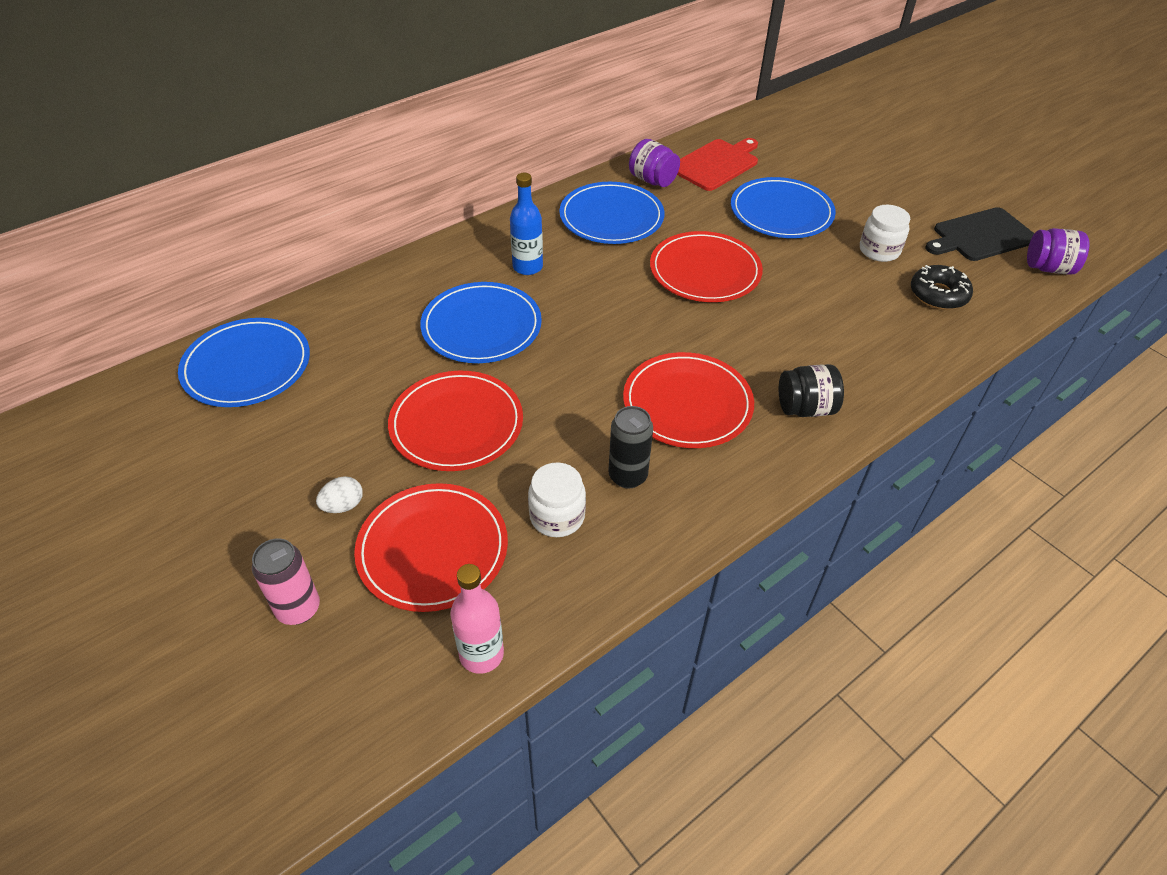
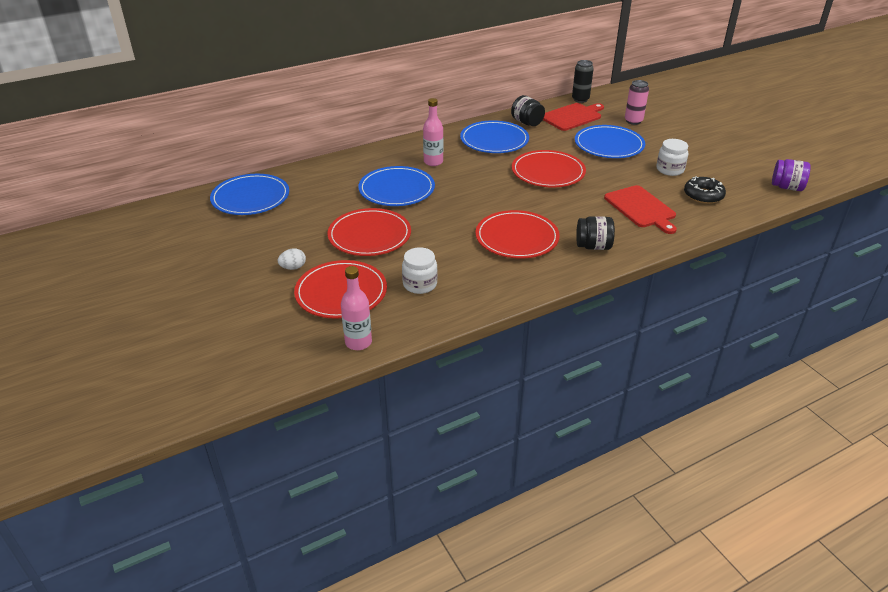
camera: 10 degrees right, 10 degrees down
pink can [252,538,320,625] -> pink can moved to [625,80,649,125]
blue bottle [510,173,543,275] -> pink bottle [423,98,443,166]
black can [608,406,653,489] -> black can moved to [572,60,594,103]
purple jar [629,139,680,187] -> black jar [511,95,545,126]
black cutting board [925,207,1034,261] -> none
none -> red cutting board [604,185,677,234]

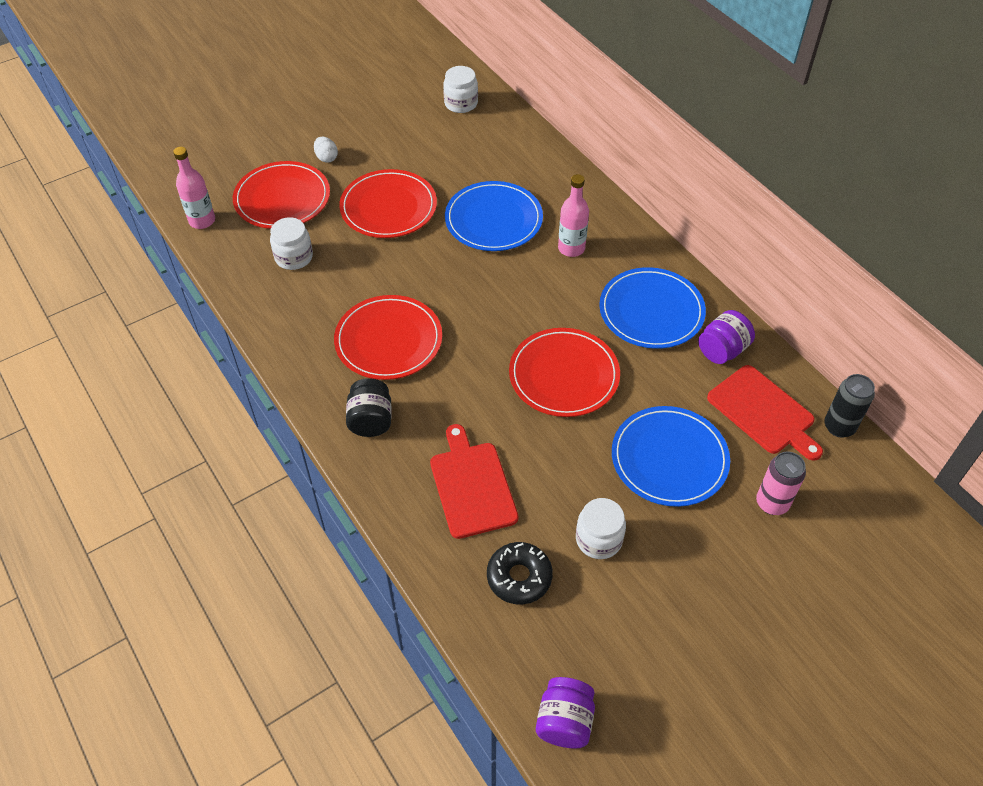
camera: 85 degrees right, 15 degrees up
blue plate [210,174,289,215] -> white jar [443,66,478,113]
black jar [511,95,545,126] -> purple jar [698,310,755,364]
red cutting board [604,185,677,234] -> red cutting board turned 105 degrees clockwise [430,424,518,539]

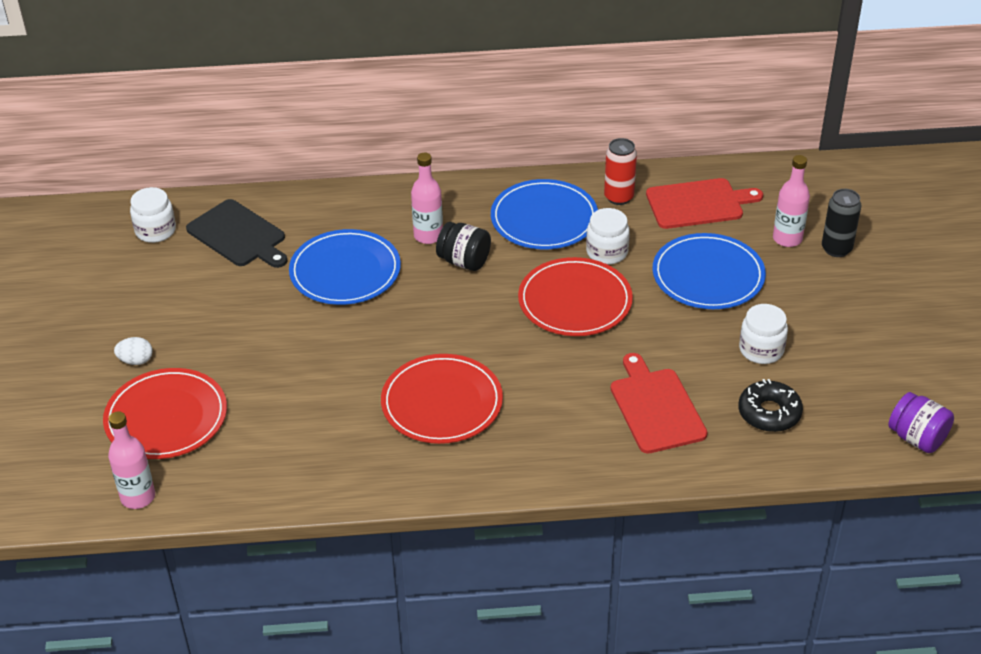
camera: 60 degrees left, 10 degrees down
white jar [270,217,313,270] -> white jar moved to [586,208,630,264]
red plate [339,169,437,238] -> none
black jar [346,378,392,437] -> black jar moved to [436,222,491,271]
red cutting board [430,424,518,539] -> red cutting board turned 60 degrees clockwise [610,353,708,454]
purple jar [698,310,755,364] -> red can [604,138,637,205]
pink can [756,452,806,515] -> pink bottle [773,155,810,247]
black can [824,374,875,438] -> black can moved to [822,189,861,257]
none -> black cutting board [186,199,287,268]

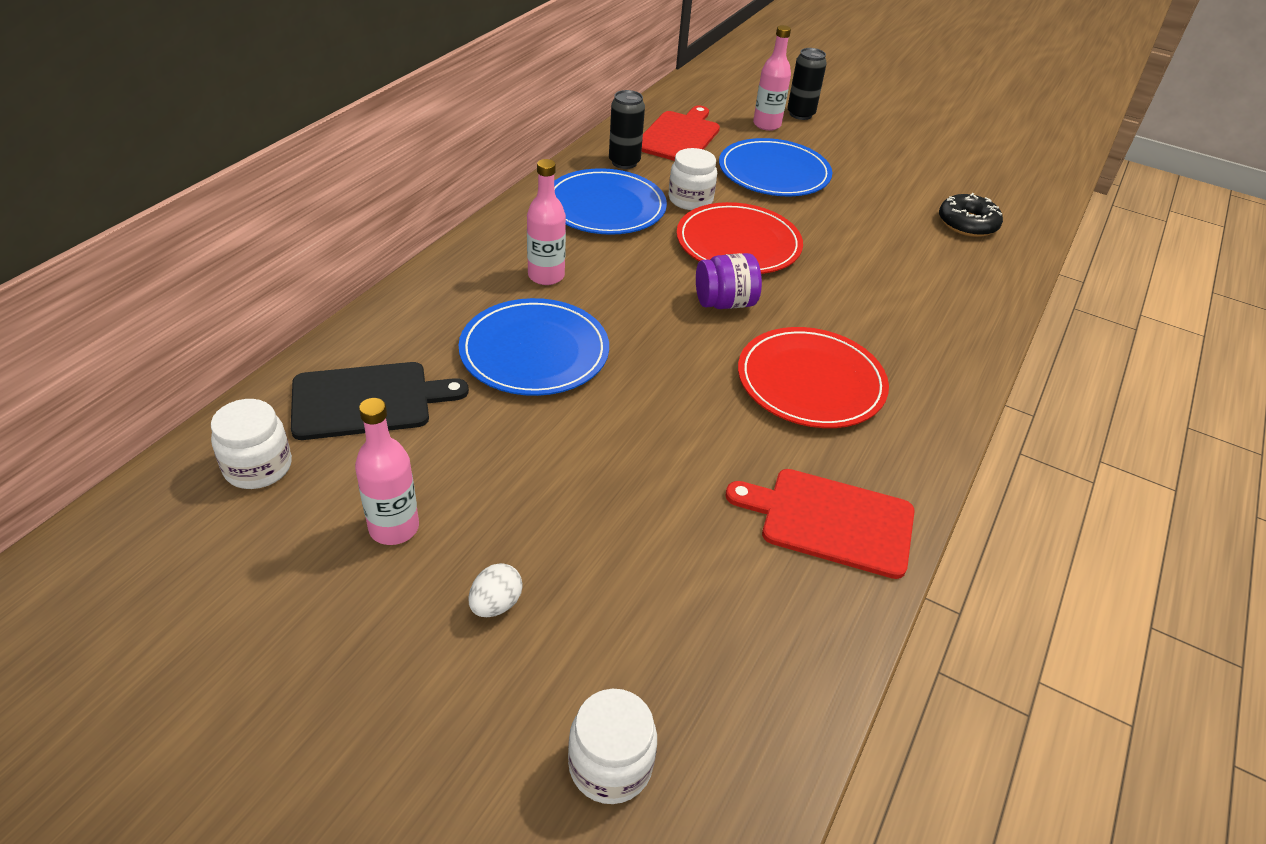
camera: 60 degrees left, 0 degrees up
red plate [103,368,227,459] -> none
pink bottle [108,411,155,509] -> pink bottle moved to [355,398,419,545]
black jar [436,222,491,271] -> none
red can [604,138,637,205] -> black can [609,90,645,169]
red cutting board [610,353,708,454] -> red cutting board moved to [726,469,915,579]
white jar [739,304,788,364] -> white jar moved to [568,689,657,804]
purple jar [888,392,954,453] -> purple jar moved to [696,253,762,309]

